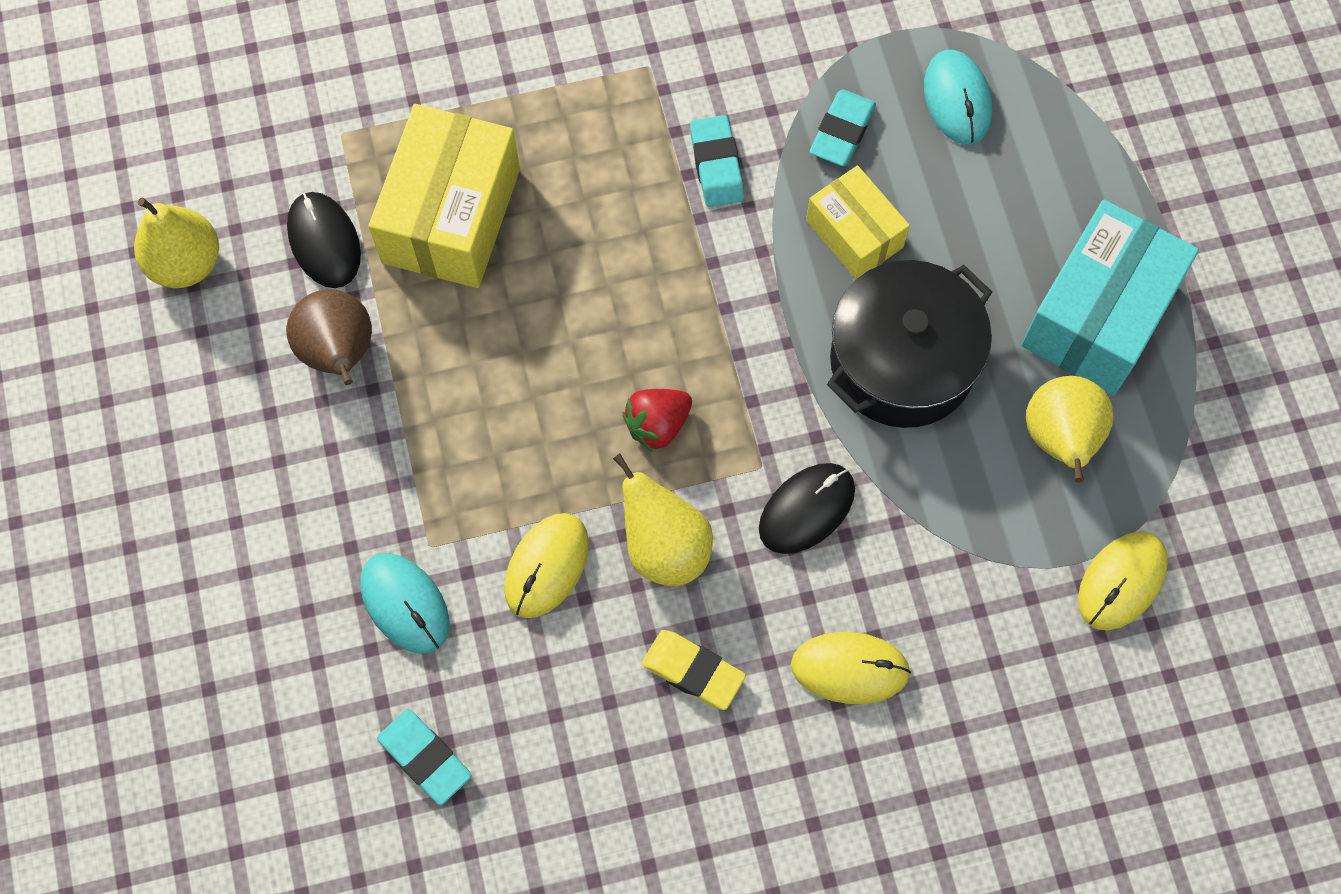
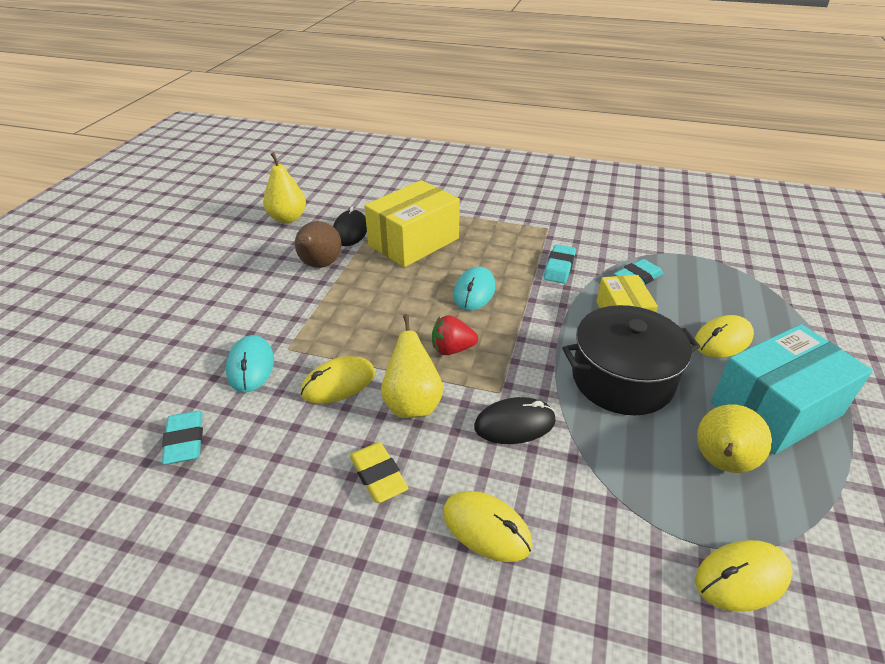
camera: 30 degrees right, 30 degrees down
turquoise mouse [924,50,992,145] -> turquoise mouse moved to [453,266,495,311]
none -> yellow mouse [695,315,754,358]

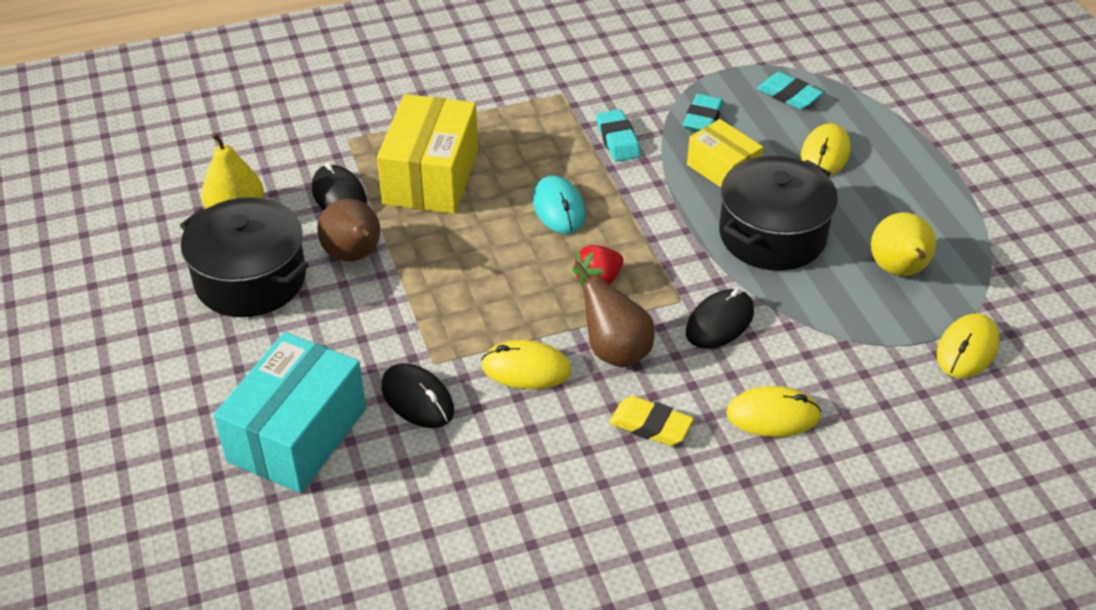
camera: 35 degrees left, 5 degrees up
turquoise eraser [162,411,203,465] -> turquoise eraser moved to [757,72,823,109]
turquoise mouse [226,335,274,392] -> black mouse [381,363,454,428]
yellow mouse [301,356,375,404] -> yellow mouse turned 75 degrees clockwise [481,340,572,389]
yellow pear [381,314,443,418] -> brown pear [574,262,655,368]
turquoise box [711,324,873,455] -> turquoise box moved to [214,332,366,493]
none -> black pot [180,197,309,317]

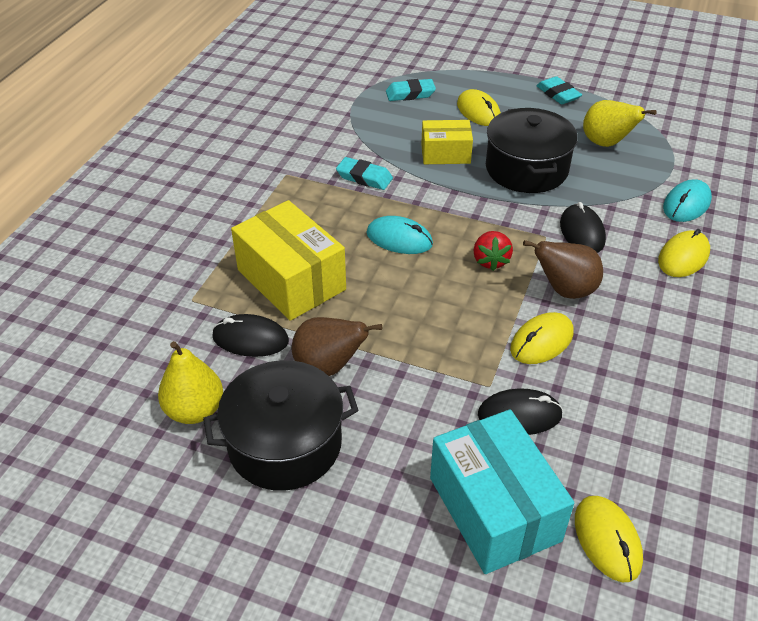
camera: 50 degrees left, 0 degrees up
yellow eraser [609,396,694,446] -> none
turquoise eraser [683,94,724,132] -> turquoise eraser moved to [536,76,582,104]
yellow mouse [937,314,1000,378] -> yellow mouse moved to [575,496,643,582]
none -> turquoise mouse [663,179,712,222]

